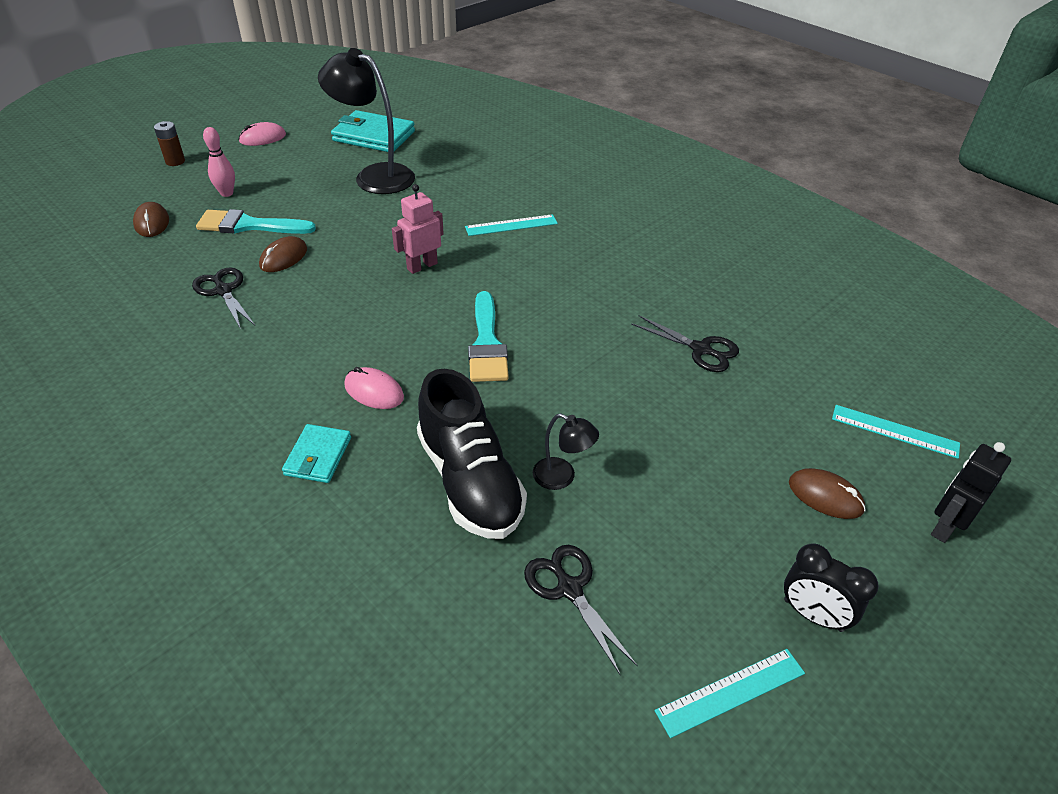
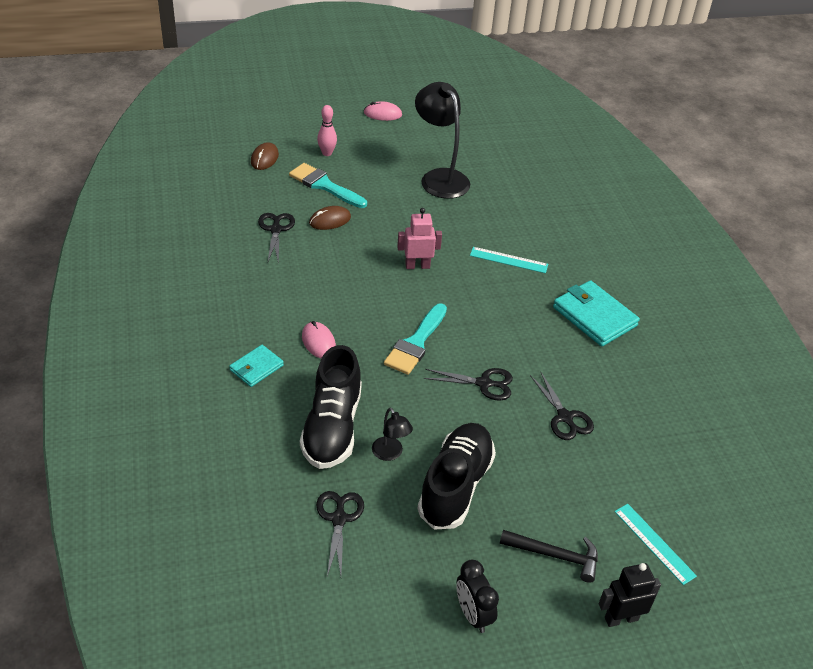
camera: 30 degrees right, 0 degrees up
brown battery [154,121,185,166] -> none
turquoise wallet [331,110,415,152] -> turquoise wallet moved to [553,280,640,346]
turquoise ruler [655,649,805,738] -> none
brown mouse [789,468,866,519] -> black hammer [500,530,598,583]
none -> black shoe [418,423,496,530]
none -> black scissors [423,368,513,401]

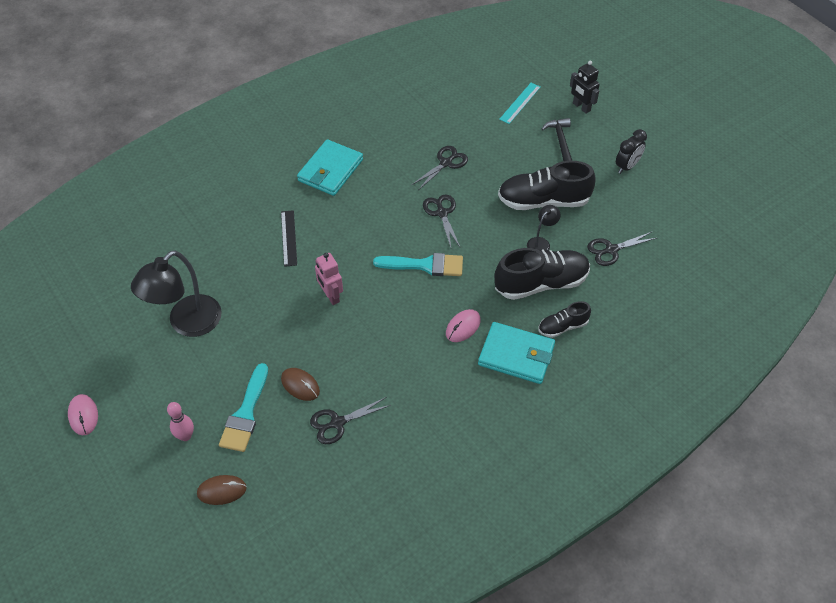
camera: 110 degrees left, 10 degrees up
turquoise wallet [229,345,284,387] -> turquoise wallet [478,322,555,384], size x1.73
turquoise ruler [470,247,548,273] -> black ruler [281,210,297,267]
none -> black shoe [538,301,591,338]

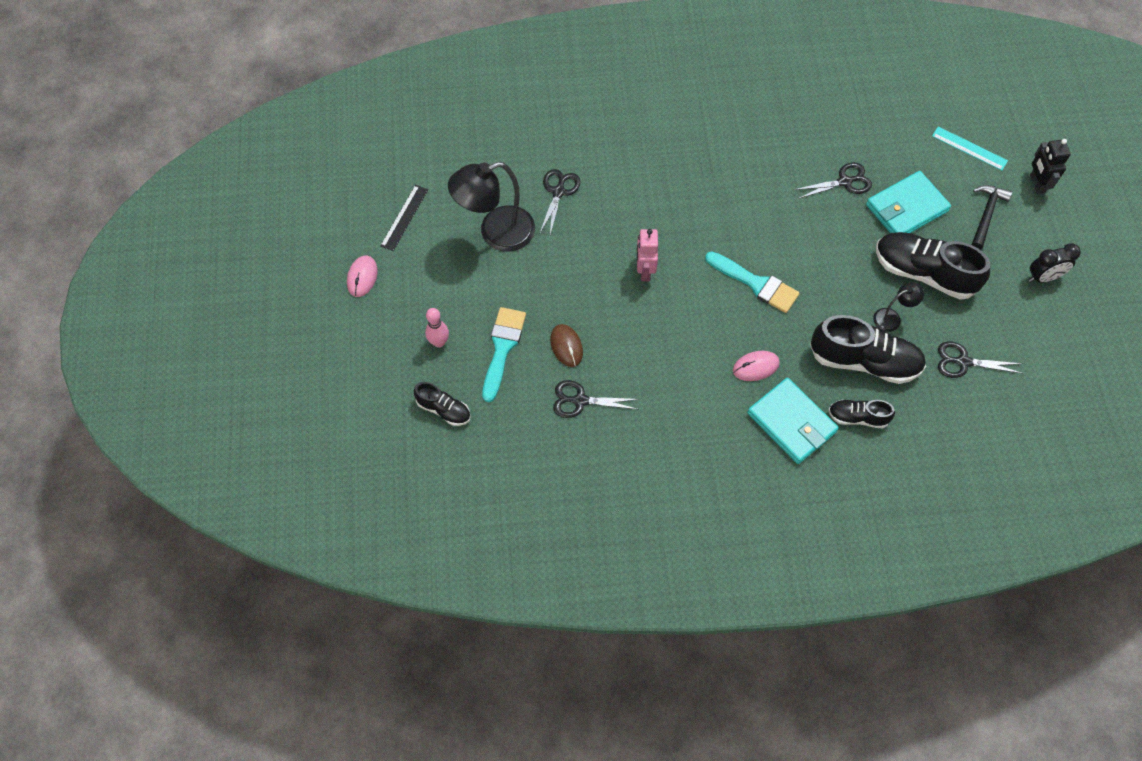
camera: 30 degrees right, 10 degrees up
brown mouse [197,475,247,505] -> black shoe [414,382,471,426]
turquoise brush [219,363,268,452] -> turquoise brush turned 150 degrees clockwise [482,307,526,402]
black ruler [281,210,297,267] -> black ruler moved to [380,185,428,251]
turquoise wallet [297,139,363,196] -> turquoise wallet moved to [866,171,951,233]
black scissors [423,194,460,247] -> black scissors moved to [540,169,580,235]
turquoise ruler [499,83,540,124] -> turquoise ruler turned 60 degrees clockwise [932,126,1008,171]

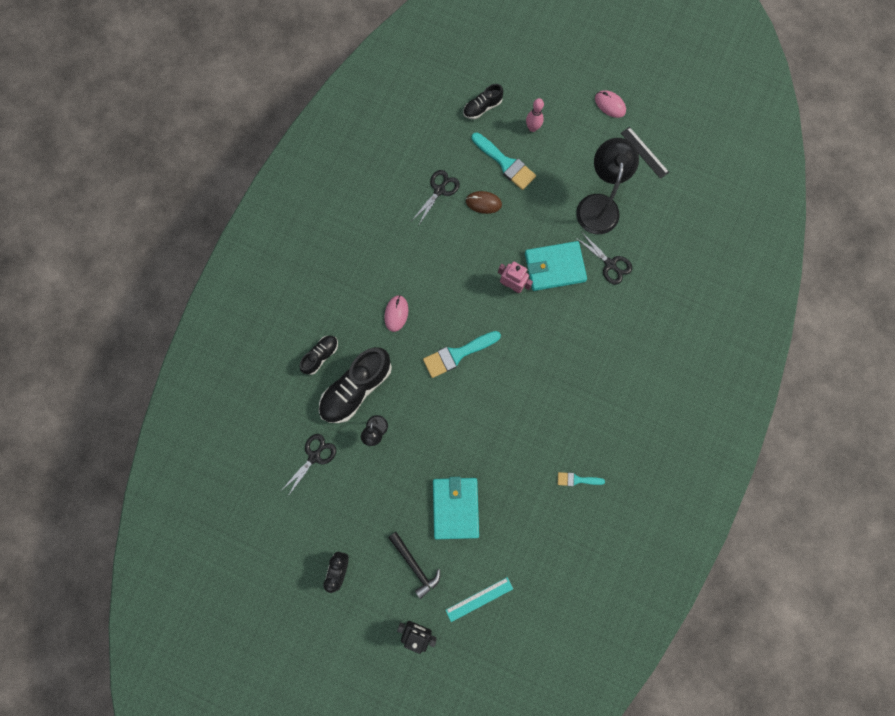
camera: 120 degrees right, 15 degrees up
turquoise wallet [747,378,839,464] -> turquoise wallet moved to [525,241,587,291]
black scissors [794,162,872,199] -> none
black shoe [876,232,990,300] -> none
none -> turquoise brush [558,472,605,486]

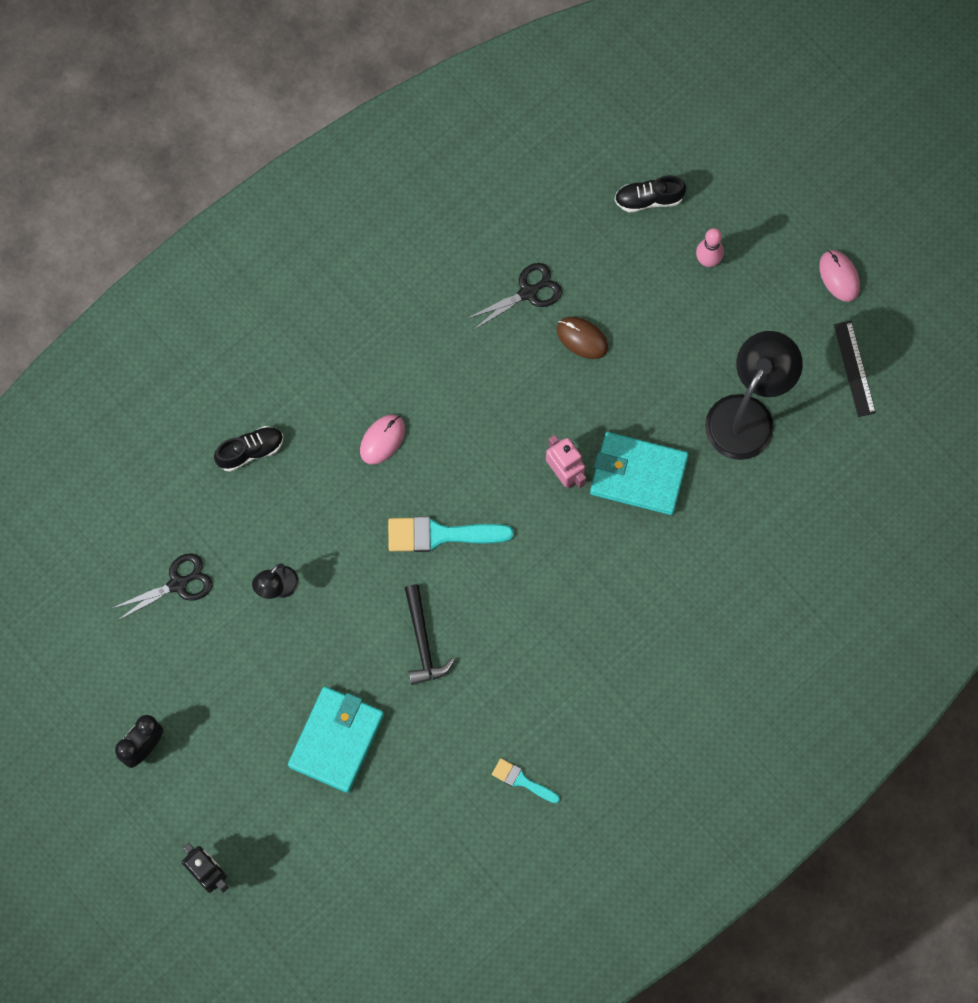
camera: 25 degrees right, 5 degrees down
black shoe [319,347,392,423] -> none
black hammer [388,532,440,599] -> black hammer moved to [405,584,454,685]
turquoise ruler [446,577,513,622] -> none
turquoise brush [471,133,536,190] -> none
black scissors [575,231,632,284] -> none

